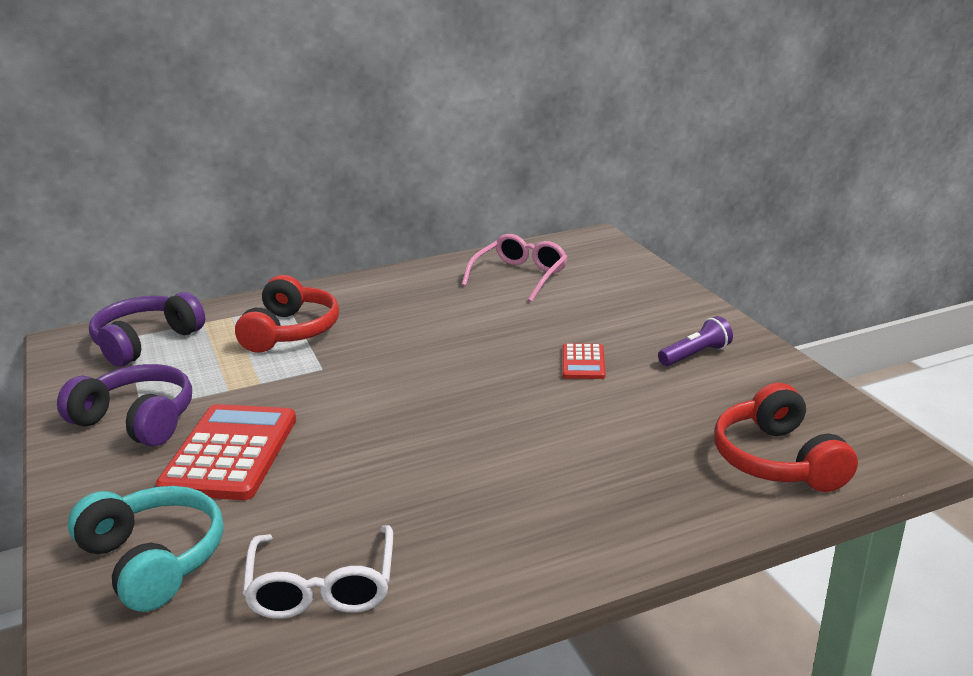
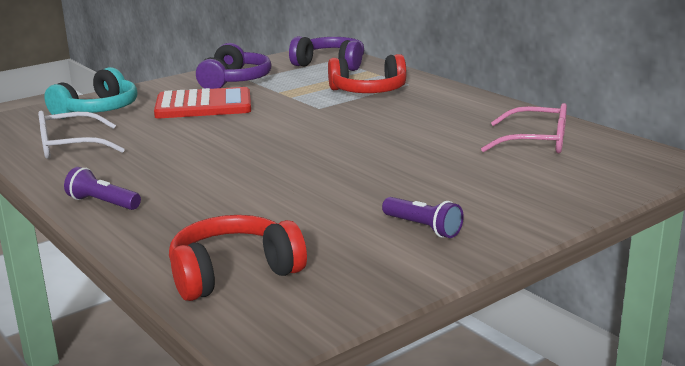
camera: 75 degrees right, 5 degrees down
red calculator [562,343,605,379] -> none
none -> purple flashlight [64,167,141,210]

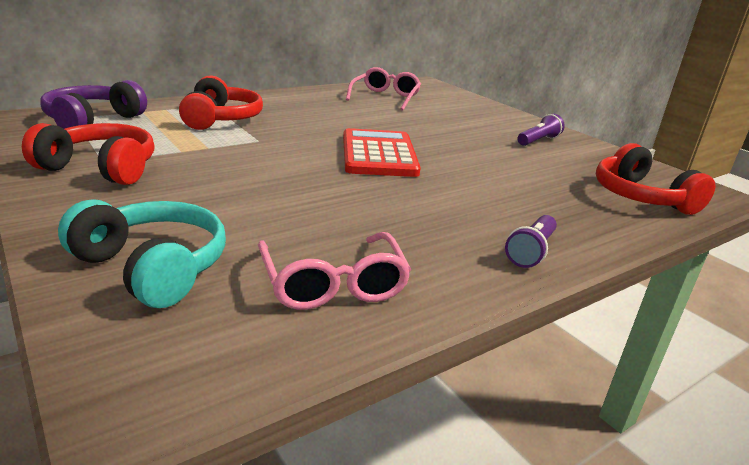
camera: 90 degrees left, 5 degrees up
white glasses [38,111,125,159] -> pink glasses [258,232,412,310]
red calculator [154,87,251,118] -> red calculator moved to [343,128,421,177]
purple headphones [196,43,272,89] -> red headphones [22,123,155,185]

